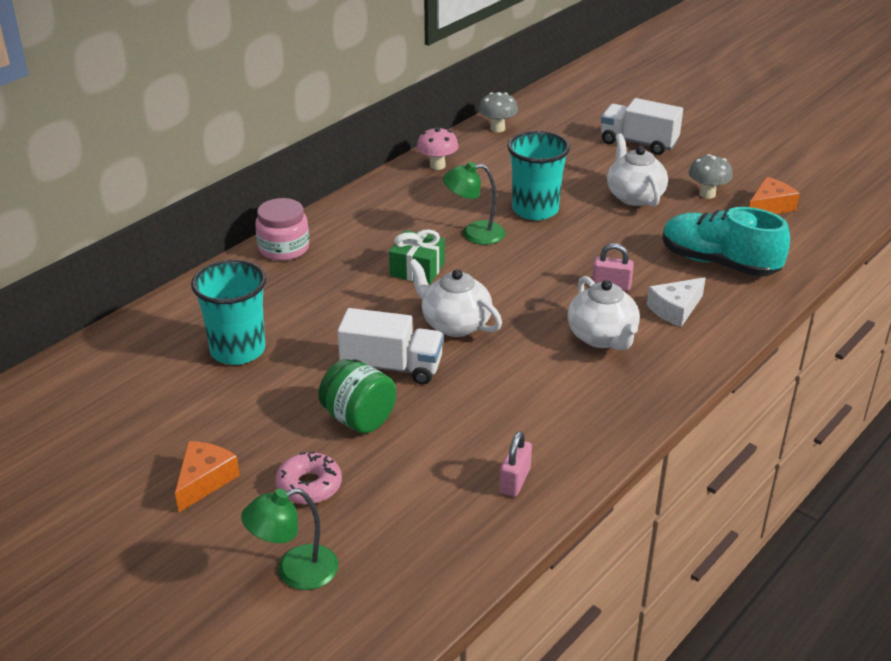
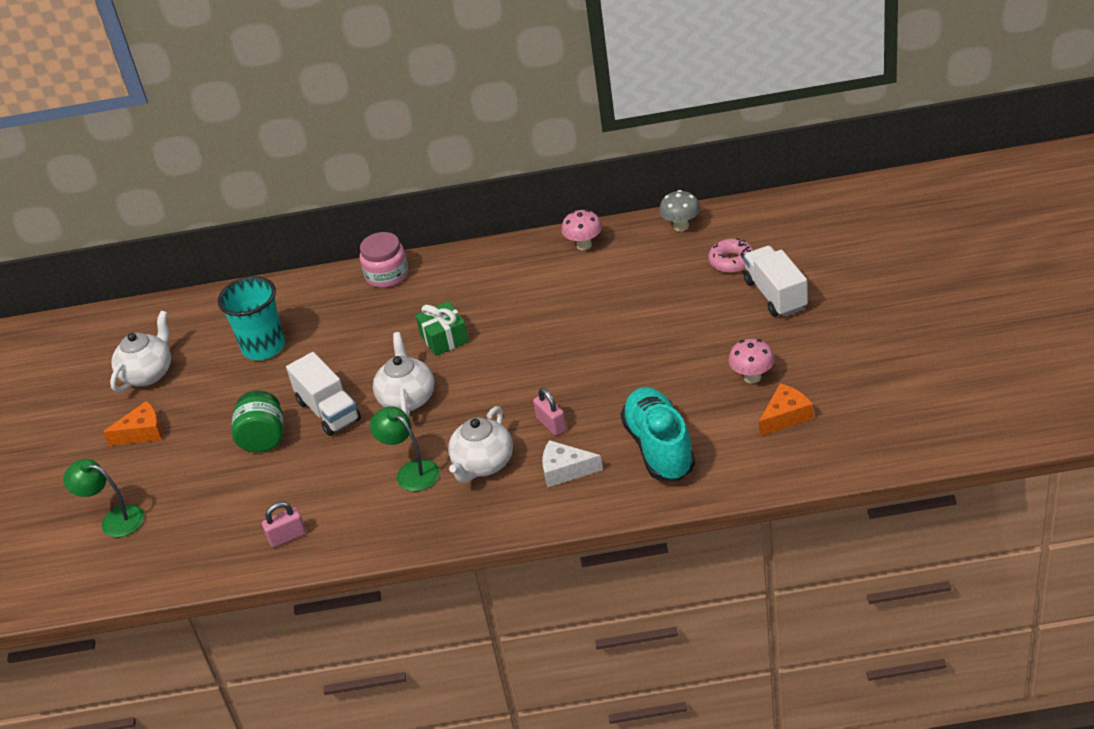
camera: 50 degrees right, 5 degrees up
pink donut [275,451,342,504] -> pink donut moved to [708,238,754,273]
green lamp [443,162,505,245] -> green lamp moved to [370,406,440,491]
turquoise cup [507,131,570,220] -> none
white teapot [607,133,668,207] -> white teapot moved to [110,311,171,392]
grey mushroom [689,154,733,199] -> pink mushroom [728,339,775,383]
orange cheese [749,177,800,214] -> orange cheese turned 45 degrees counterclockwise [759,383,813,436]

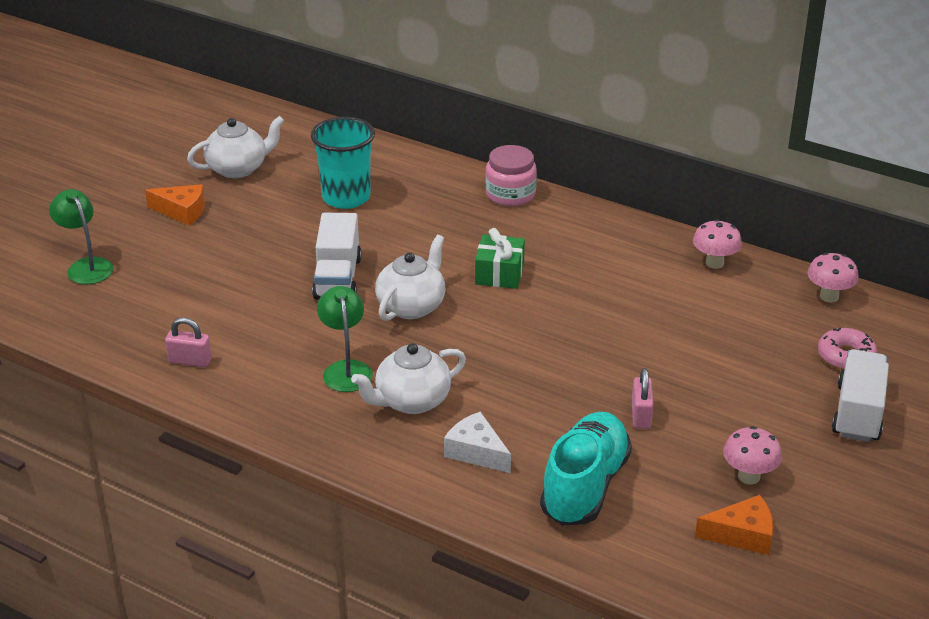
camera: 30 degrees right, 5 degrees down
green jar [232,390,283,452] -> none
pink padlock [533,388,566,436] -> pink padlock moved to [632,368,654,429]
grey mushroom [659,190,700,231] -> pink mushroom [808,253,859,303]

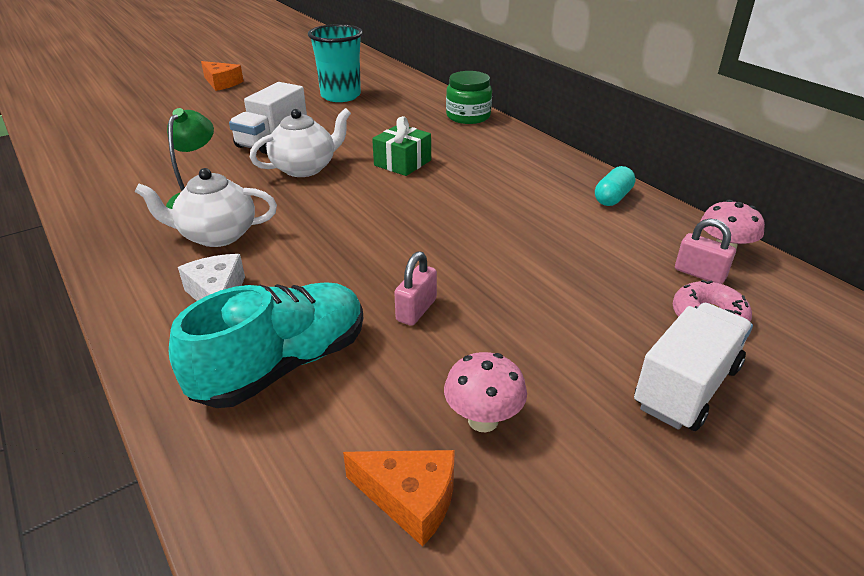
camera: 25 degrees right, 0 degrees up
green lamp [49,189,114,284] -> none
pink padlock [165,317,212,367] -> pink padlock moved to [675,218,736,284]
white teapot [187,116,284,178] -> none
pink jar [485,145,537,206] -> green jar [446,71,492,124]
pink mushroom [693,219,742,269] -> turquoise capsule [595,166,636,206]

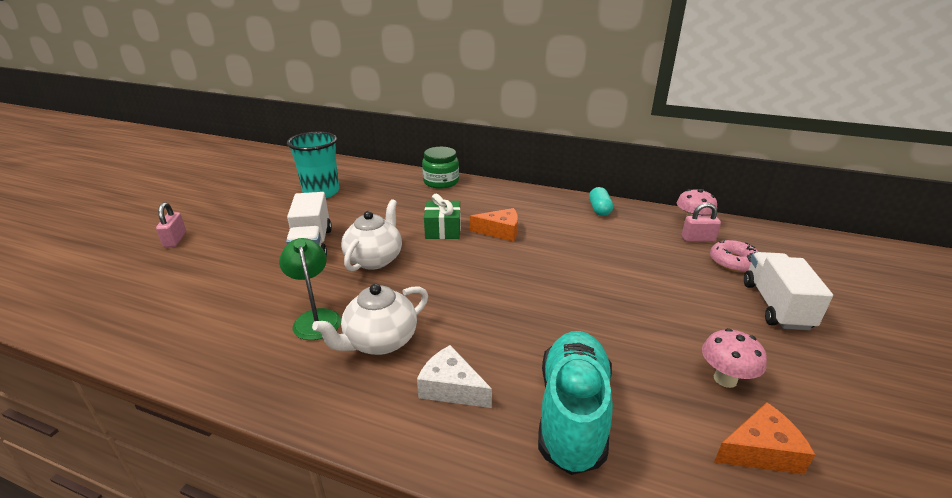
camera: 35 degrees left, 5 degrees down
orange cheese [201,61,243,91] -> orange cheese moved to [470,208,518,242]
pink padlock [394,251,437,326] -> pink padlock moved to [156,202,186,248]

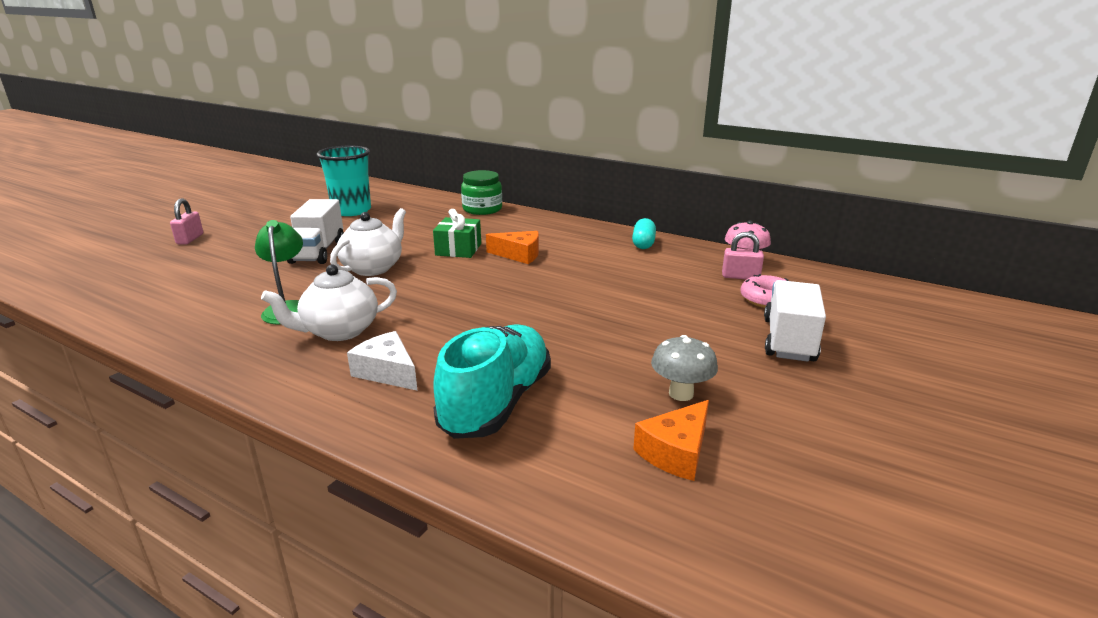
camera: 10 degrees right, 5 degrees down
pink mushroom [702,328,767,388] -> grey mushroom [651,335,718,401]
orange cheese [714,402,815,474] -> orange cheese turned 135 degrees clockwise [633,400,709,481]

